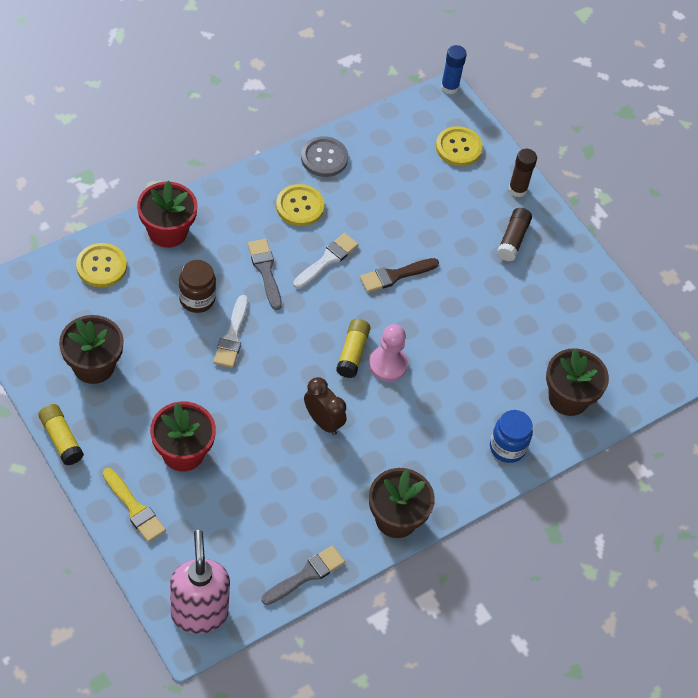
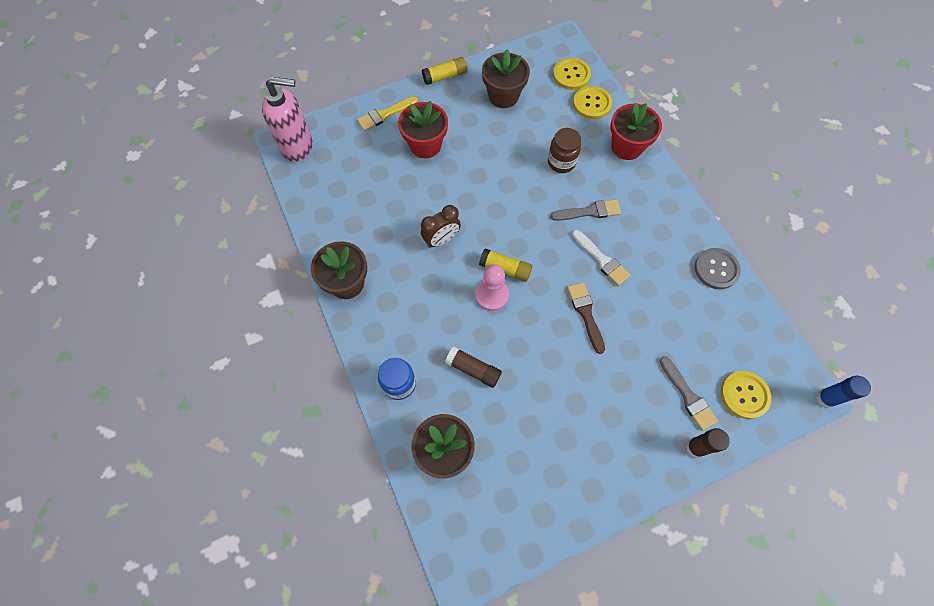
camera: 105 degrees right, 10 degrees up
white brush [214,295,248,368] -> none
grey brush [261,545,345,605] -> grey brush moved to [659,356,718,431]
yellow button [276,184,325,226] -> yellow button moved to [553,58,591,90]
brown glue stick [497,208,532,262] -> brown glue stick moved to [445,346,502,388]

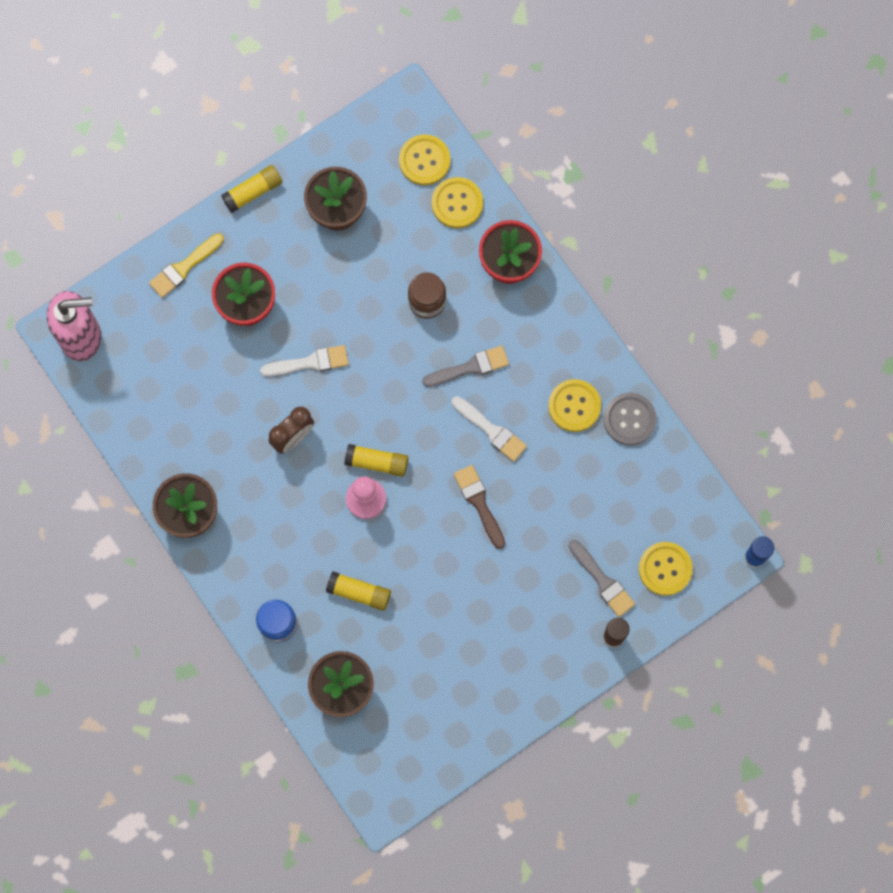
camera: 10 degrees left, 10 degrees up
brown glue stick [445,346,502,388] -> yellow glue stick [326,572,391,611]
none -> white brush [260,345,349,377]
none -> yellow button [548,379,601,432]

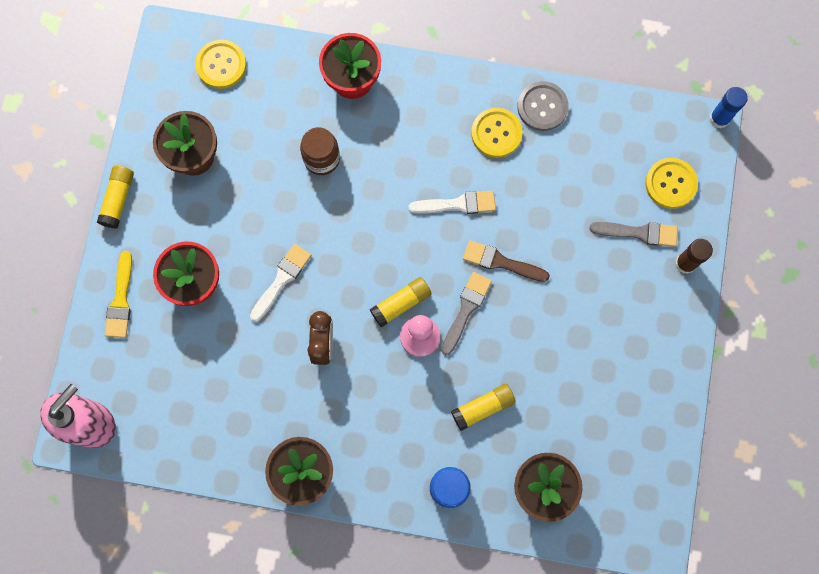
camera: 45 degrees left, 0 degrees up
grey brush [422,346,509,387] -> grey brush moved to [441,272,492,355]
yellow button [432,177,483,228] -> none

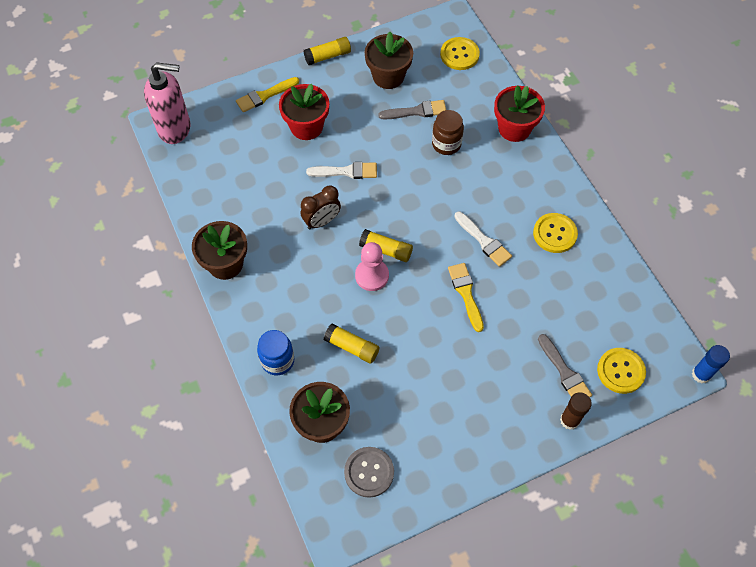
camera: 55 degrees right, 15 degrees down
grey brush [441,272,492,355] -> grey brush moved to [378,100,446,120]
brown brush [463,240,550,282] -> yellow brush [448,263,484,332]
grey button [517,81,569,131] -> grey button moved to [344,447,394,498]

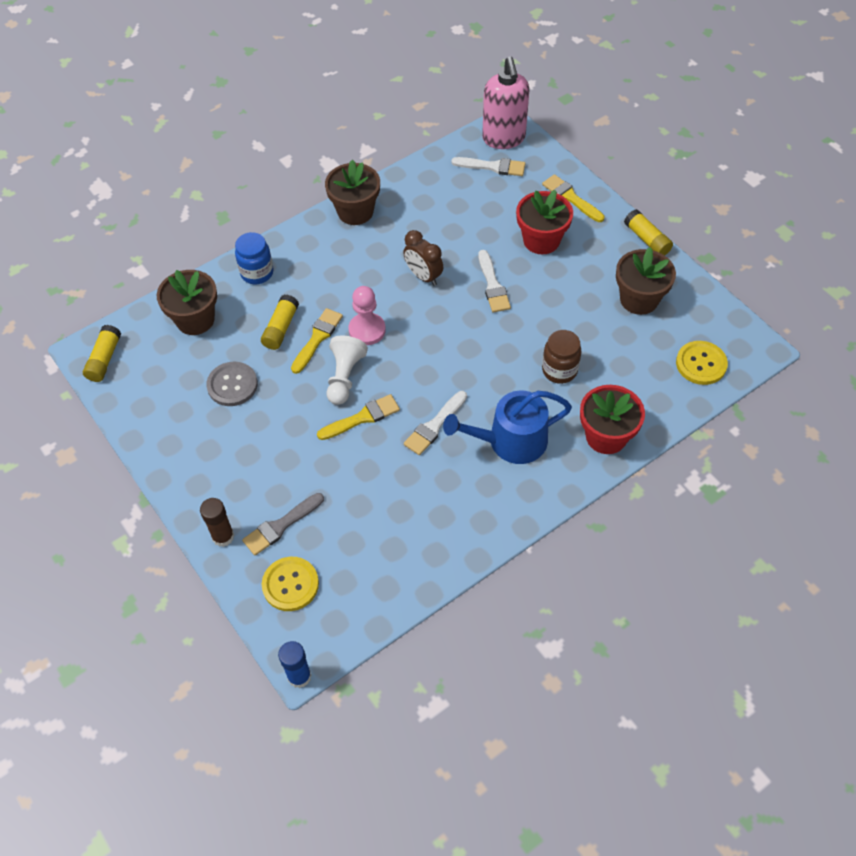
camera: 80 degrees right, 5 degrees down
grey button [344,447,394,498] -> grey button moved to [206,362,258,406]
yellow glue stick [359,229,413,262] -> yellow glue stick moved to [83,325,121,382]
grey brush [378,100,446,120] -> none
yellow button [533,213,578,253] -> none
none -> yellow brush [291,308,343,374]
none -> white pawn [326,335,368,405]
none -> blue watering can [443,390,572,464]
none -> white brush [451,157,526,176]

